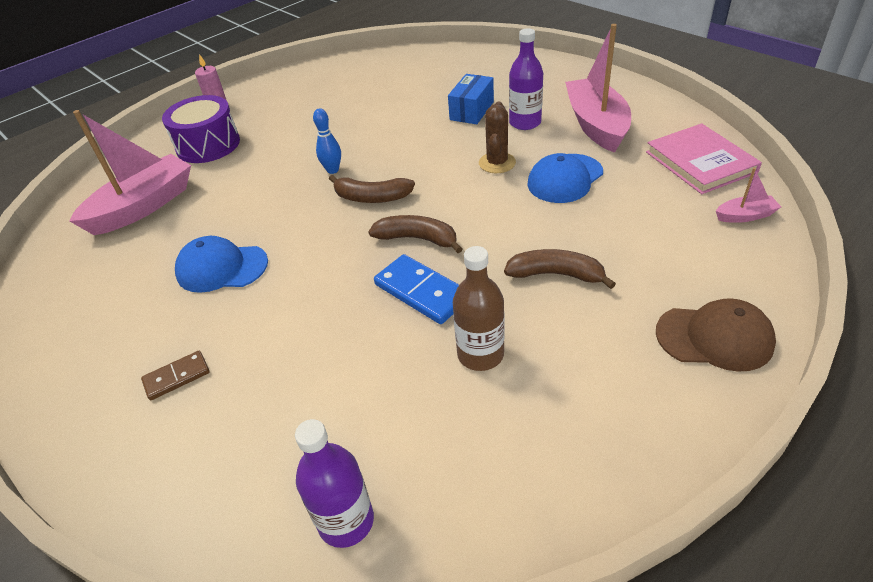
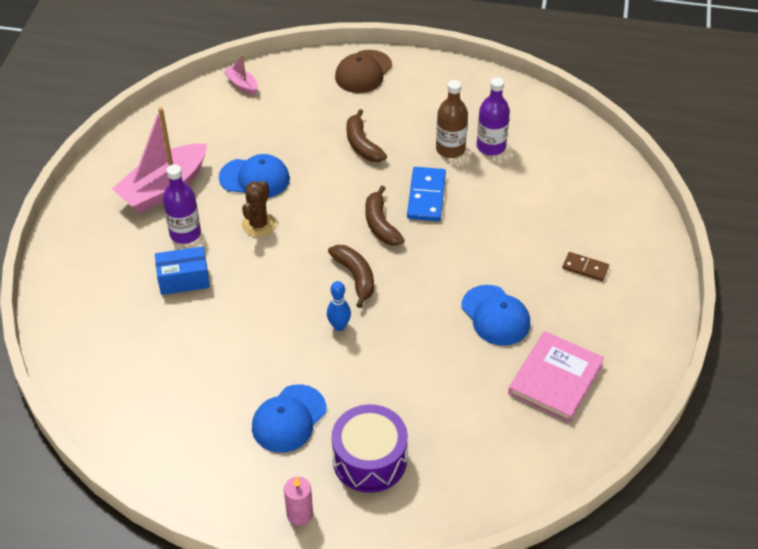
camera: 130 degrees left, 5 degrees up
pink boat [69,110,191,235] -> none
purple bottle [295,419,374,548] -> purple bottle moved to [477,77,510,156]
brown cactus [479,102,516,173] -> brown cactus turned 45 degrees counterclockwise [242,181,275,237]
pink book [646,123,762,194] -> pink book moved to [508,331,604,422]
brown cap [656,298,776,372] -> brown cap turned 120 degrees counterclockwise [335,50,392,93]
none -> blue cap [252,384,326,453]

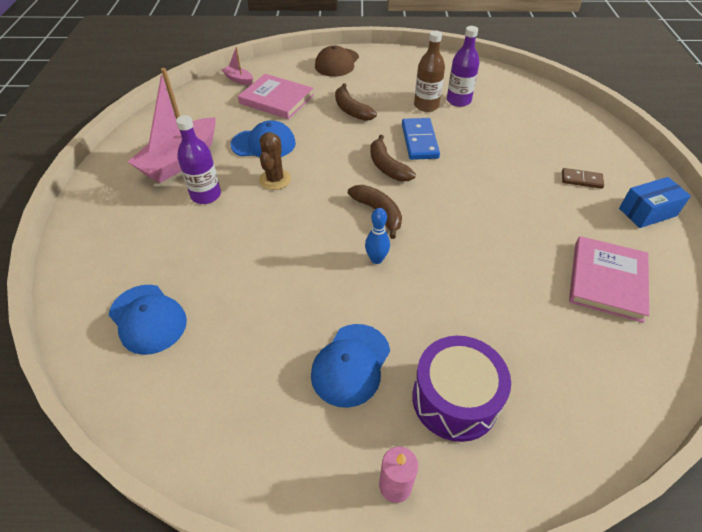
camera: 10 degrees left, 0 degrees up
blue box [155,246,210,295] -> blue box moved to [619,177,691,228]
blue cap [462,285,530,346] -> blue cap moved to [109,285,187,355]
none -> pink book [238,74,314,119]

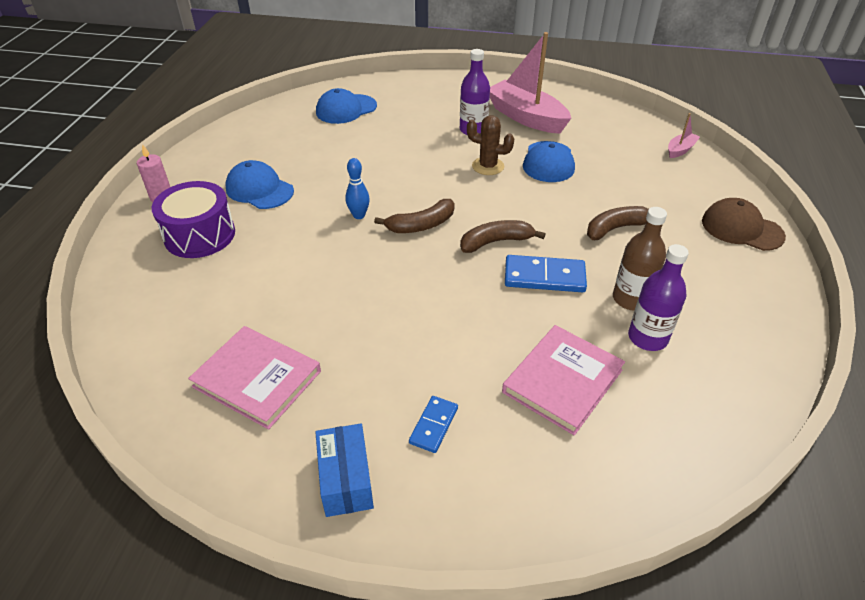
camera: 100 degrees right, 5 degrees down
pink book [238,74,314,119] -> pink book moved to [502,325,625,435]
brown domino [562,168,604,189] -> blue domino [409,396,458,453]

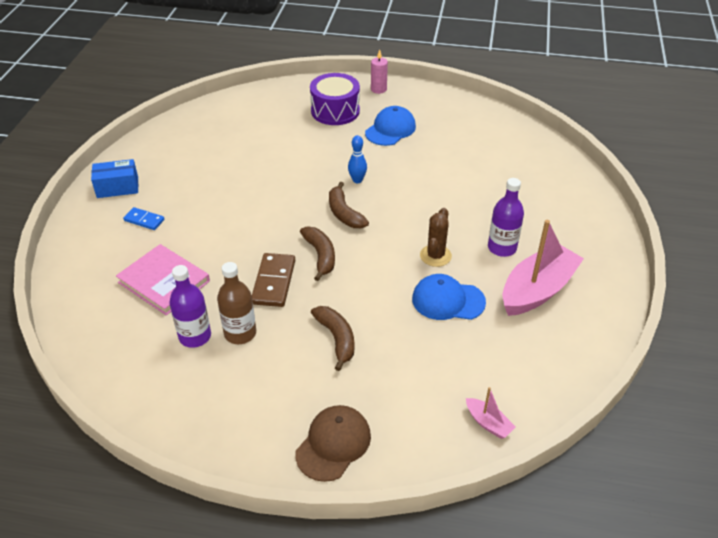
camera: 90 degrees right, 0 degrees up
pink book [188,326,321,429] -> none
blue cap [316,88,377,124] -> none
blue domino [505,255,587,292] -> brown domino [252,253,295,307]

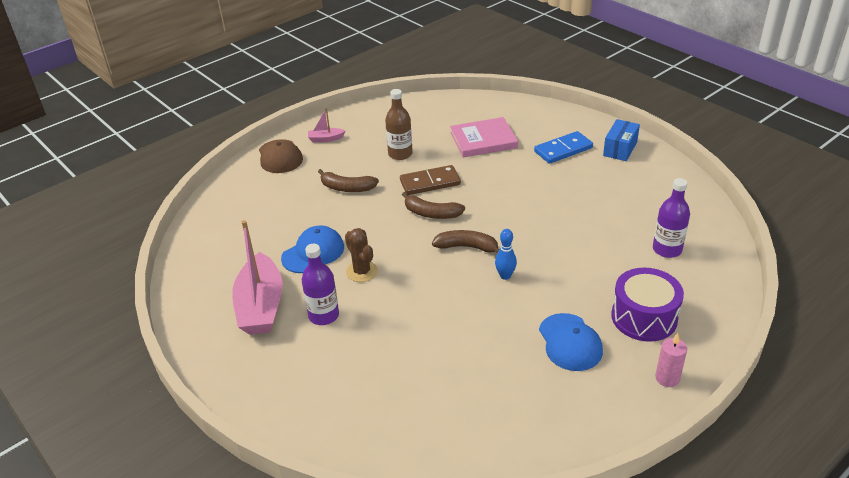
camera: 130 degrees right, 5 degrees down
blue domino [123,207,164,230] -> blue domino [534,131,593,164], size x1.65
purple bottle [169,265,211,348] -> purple bottle moved to [653,178,690,258]
brown domino [252,253,295,307] -> brown domino turned 60 degrees counterclockwise [400,165,461,195]
pink boat [466,387,516,439] -> pink boat moved to [308,108,345,142]

